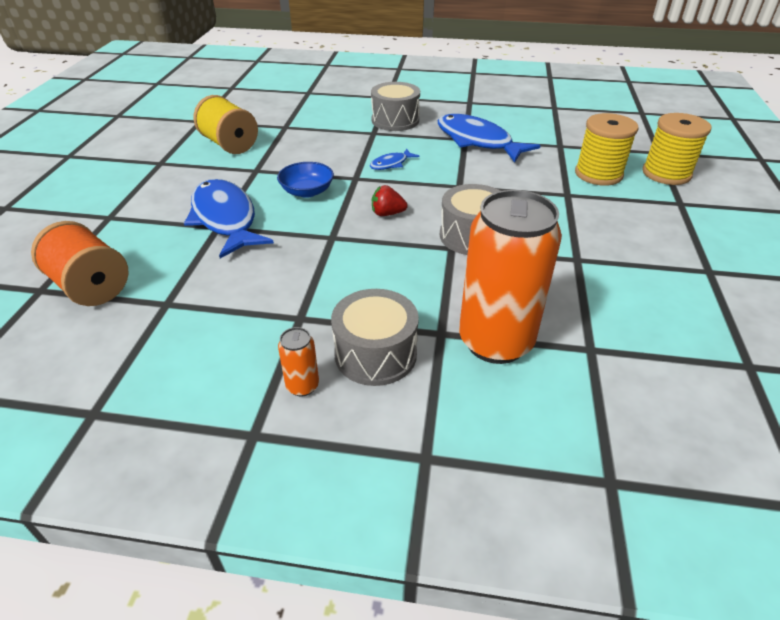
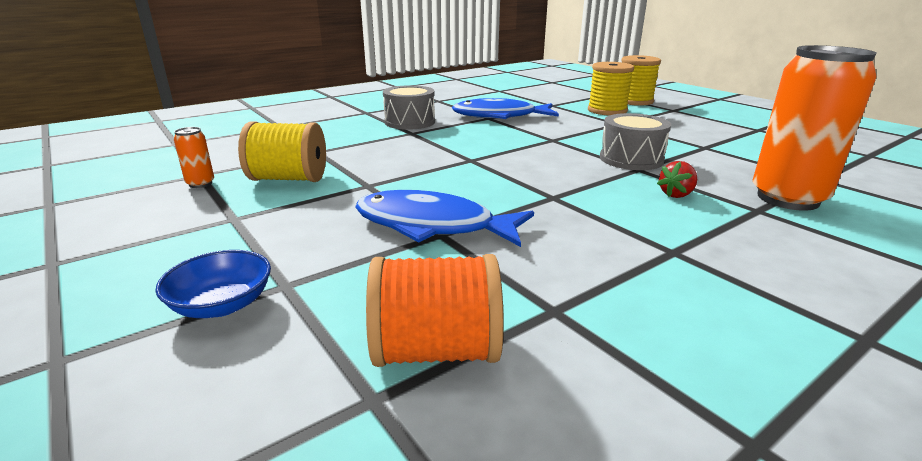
camera: 45 degrees left, 15 degrees down
blue bowl [277,162,334,198] -> blue bowl moved to [155,250,271,318]
orange can [278,327,319,396] -> orange can moved to [174,127,214,188]
grey drum [331,289,419,386] -> none
blue fish [370,149,419,170] -> none
red strawberry [372,185,408,216] -> red strawberry moved to [657,161,697,198]

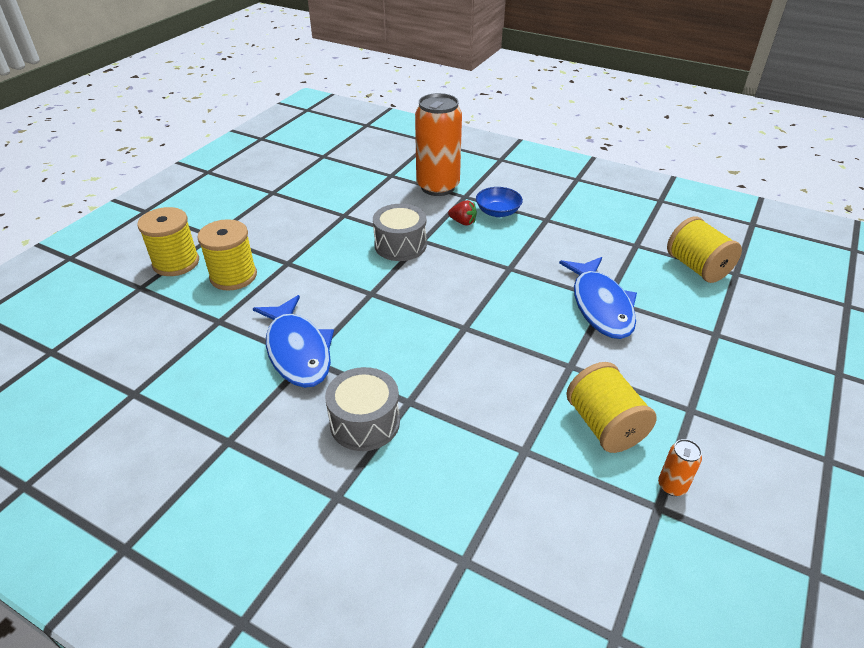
camera: 115 degrees left, 15 degrees up
blue bowl [155,250,271,318] -> blue bowl moved to [476,187,523,217]
orange spool [366,254,504,367] -> yellow spool [667,216,742,283]

